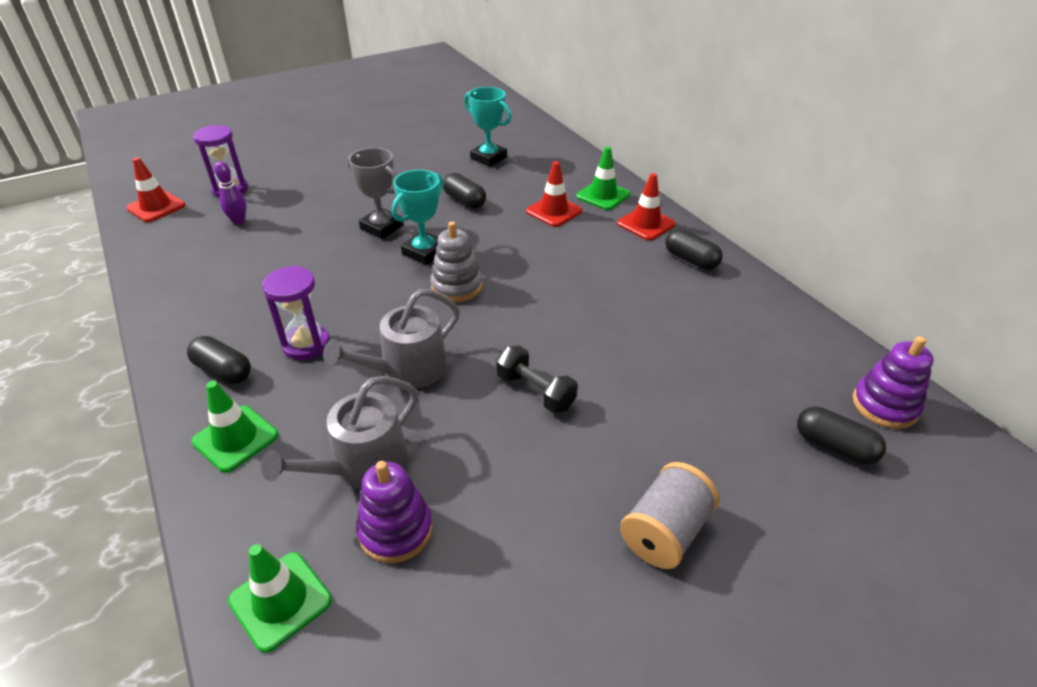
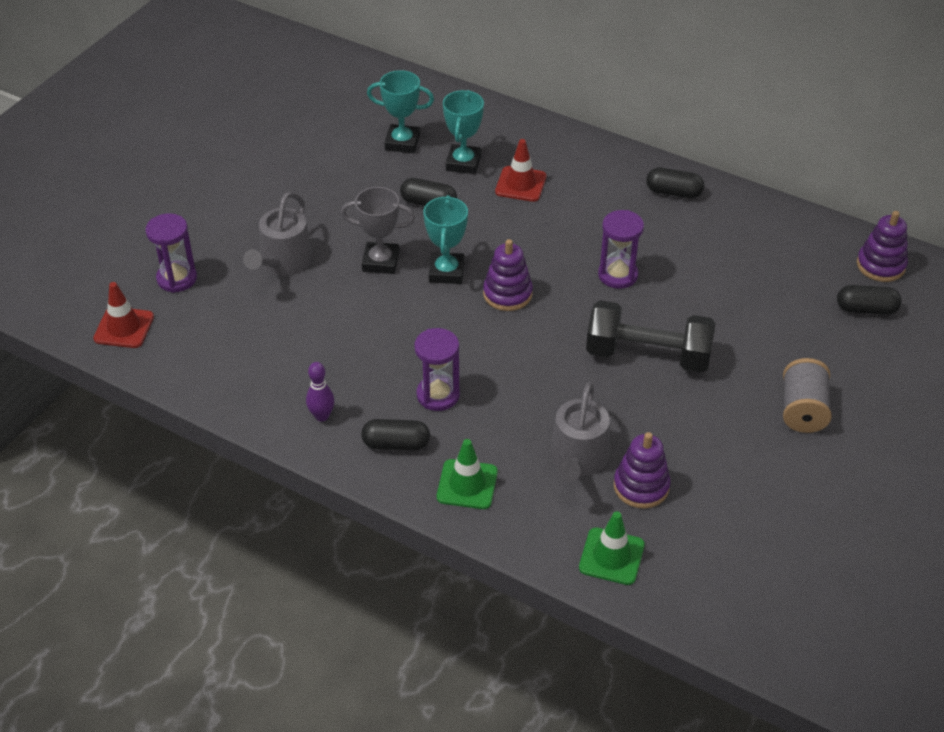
camera: 30 degrees left, 5 degrees up
purple bowling pin [214,161,247,225] -> purple bowling pin moved to [306,362,335,421]
grey watering can [323,289,460,388] -> grey watering can moved to [243,192,313,275]
grey stacking toy [430,221,482,302] -> purple stacking toy [483,239,533,311]
black dumbbell [496,345,578,413] -> black dumbbell [586,300,715,373], size x1.75
green traffic cone [576,146,630,210] -> none
red traffic cone [617,173,676,241] -> none
none -> turquoise trophy [443,90,484,174]
none -> purple hourglass [598,210,644,289]

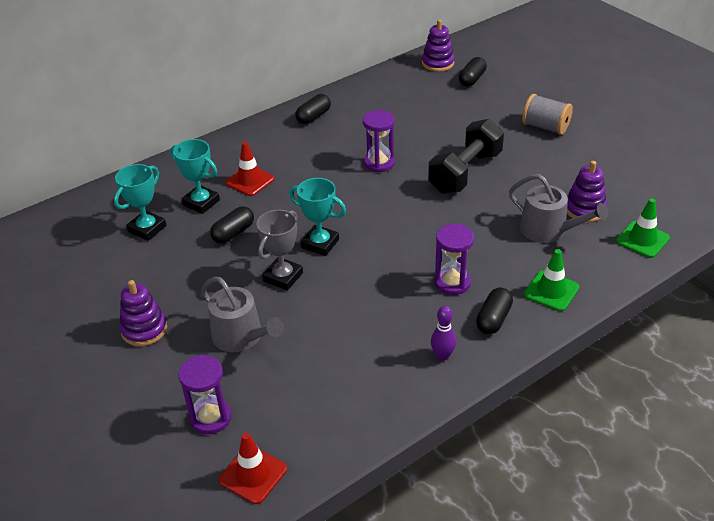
camera: 65 degrees left, 5 degrees down
purple stacking toy [483,239,533,311] -> purple stacking toy moved to [119,280,167,346]

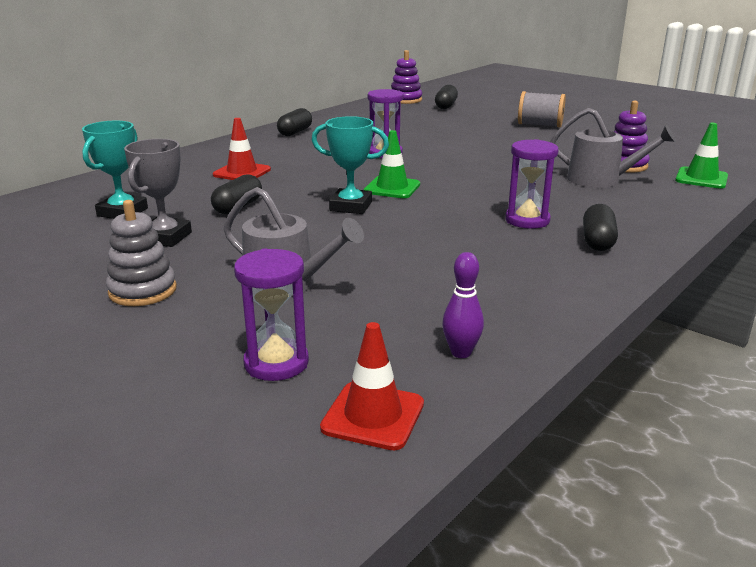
camera: 15 degrees left, 15 degrees down
purple stacking toy [119,280,167,346] -> grey stacking toy [106,200,177,306]
turquoise trophy [170,139,220,214] -> none
grey trophy [257,210,303,291] -> grey trophy moved to [124,139,192,247]
black dumbbell [428,119,504,194] -> none
purple bowling pin [431,306,456,361] -> purple bowling pin moved to [442,252,484,358]
green traffic cone [524,249,579,311] -> green traffic cone moved to [364,130,420,198]

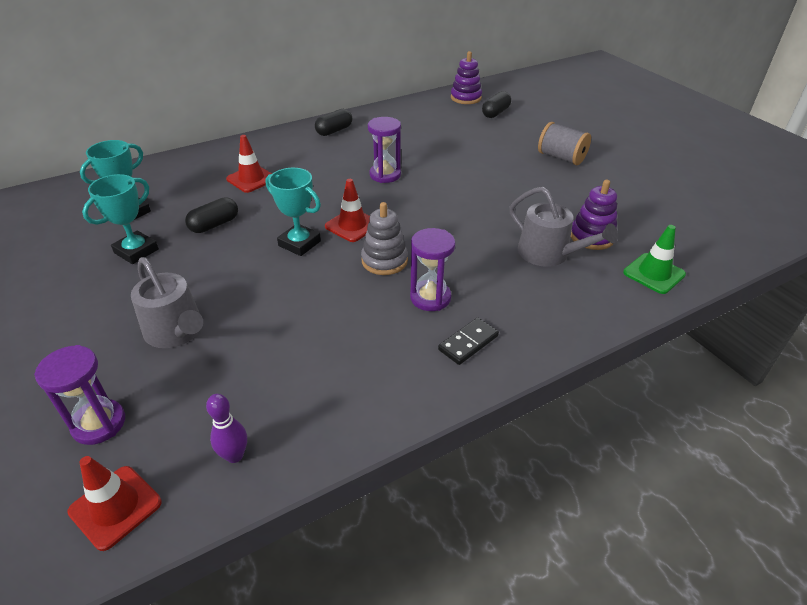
camera: 20 degrees right, 15 degrees up
grey stacking toy [106,200,177,306] -> grey stacking toy moved to [361,202,408,275]
grey trophy [124,139,192,247] -> turquoise trophy [82,174,159,264]
green traffic cone [364,130,420,198] -> red traffic cone [325,179,370,242]
black capsule [583,204,618,251] -> black domino [438,318,499,365]

